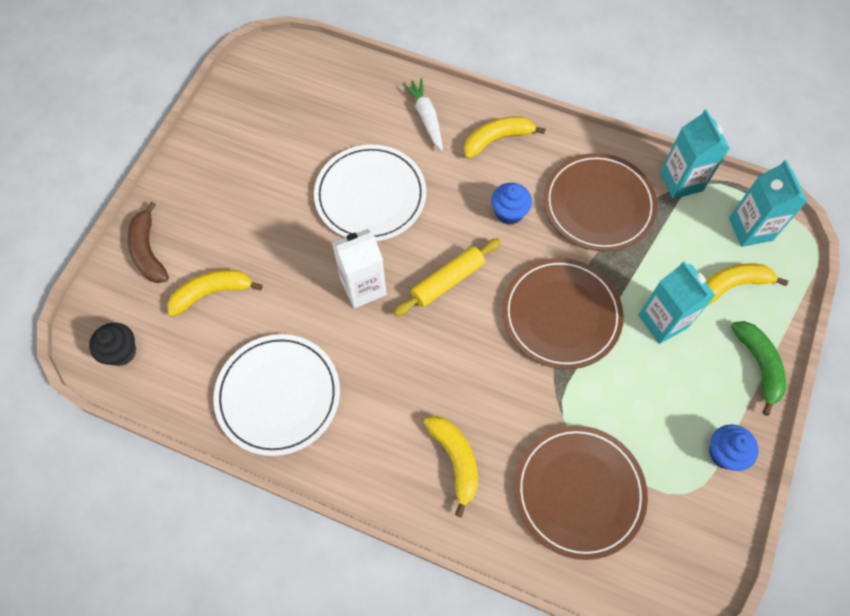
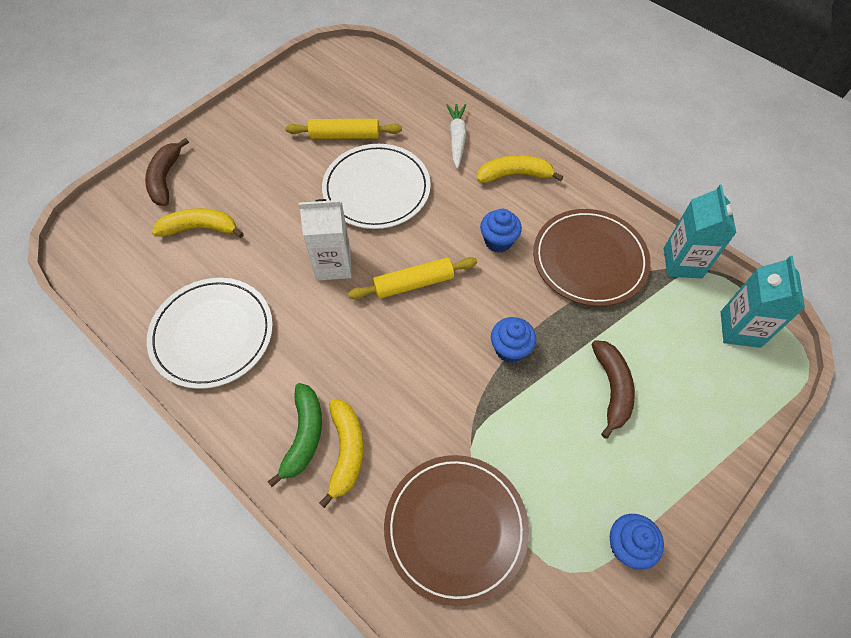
camera: 20 degrees right, 5 degrees down
black cupcake [89,322,136,366] -> none
brown plate [503,258,624,369] -> blue cupcake [491,317,536,363]
turquoise carton [638,261,716,344] -> brown banana [591,340,635,439]
yellow banana [706,264,788,306] -> none
green banana [731,321,786,416] -> green banana moved to [267,383,322,487]
none -> yellow rolling pin [286,119,402,139]

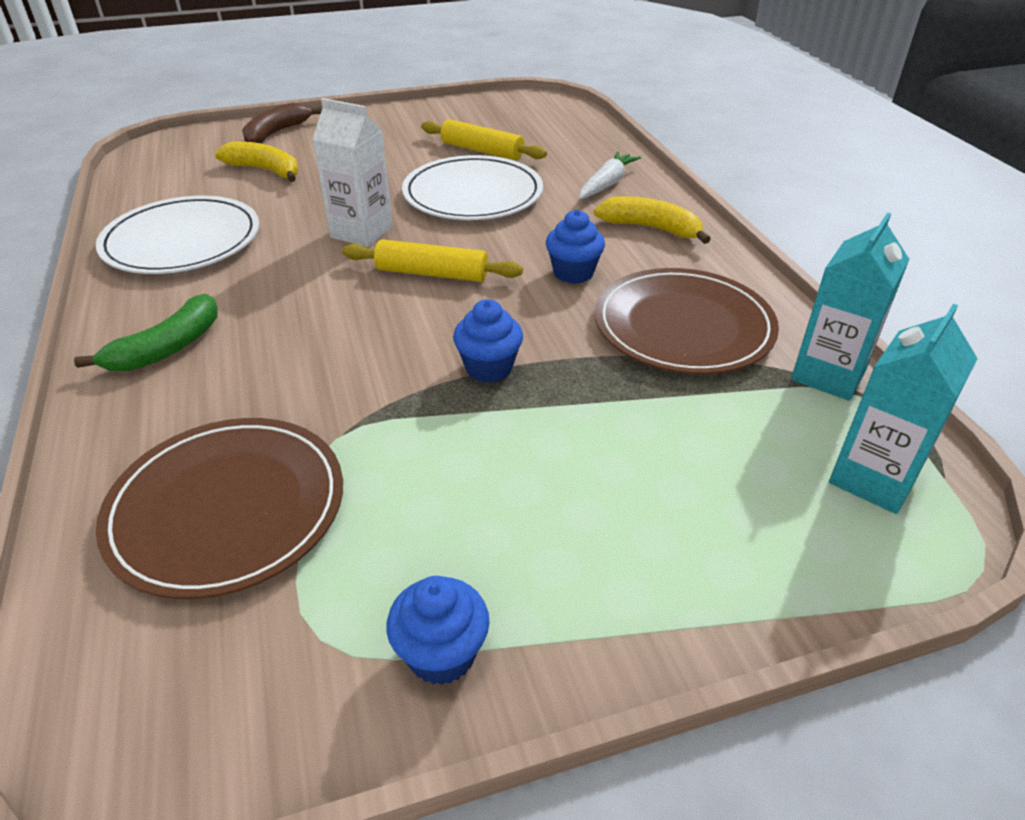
camera: 30 degrees right, 20 degrees down
yellow banana [319,399,363,508] -> none
brown banana [591,340,635,439] -> none

